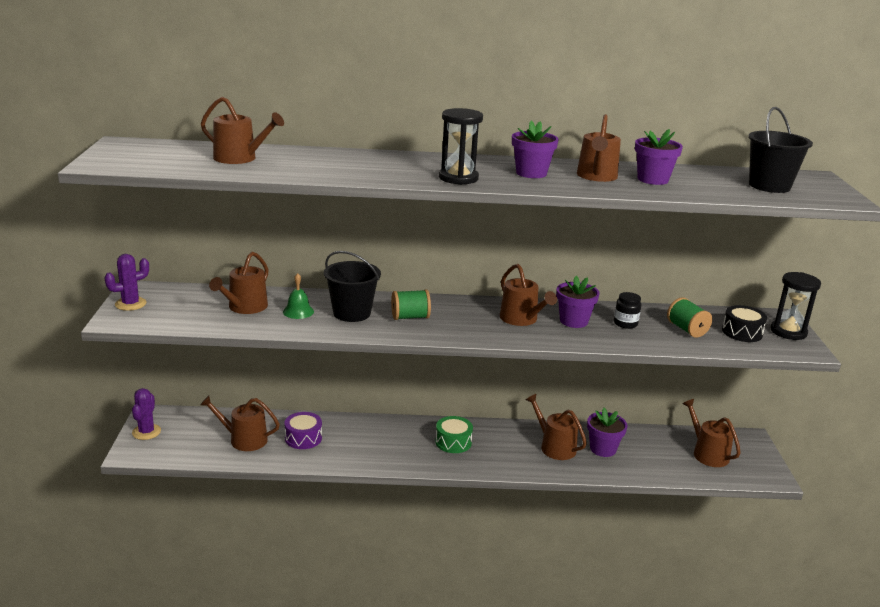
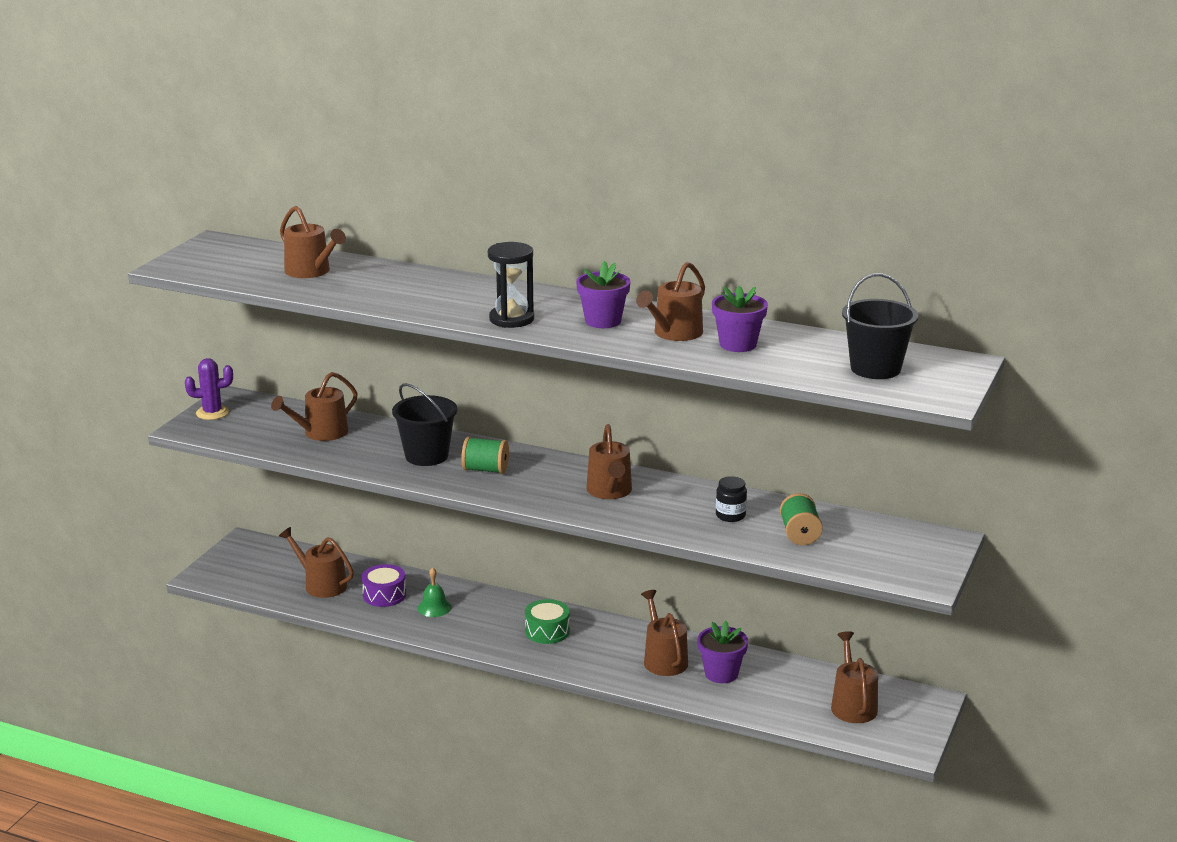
camera: 25 degrees right, 0 degrees up
purple cactus [132,388,161,440] -> none
green bell [283,273,314,319] -> green bell moved to [417,568,451,617]
purple flower pot [556,276,600,328] -> none
black drum [722,305,767,342] -> none
black hourglass [770,272,821,340] -> none

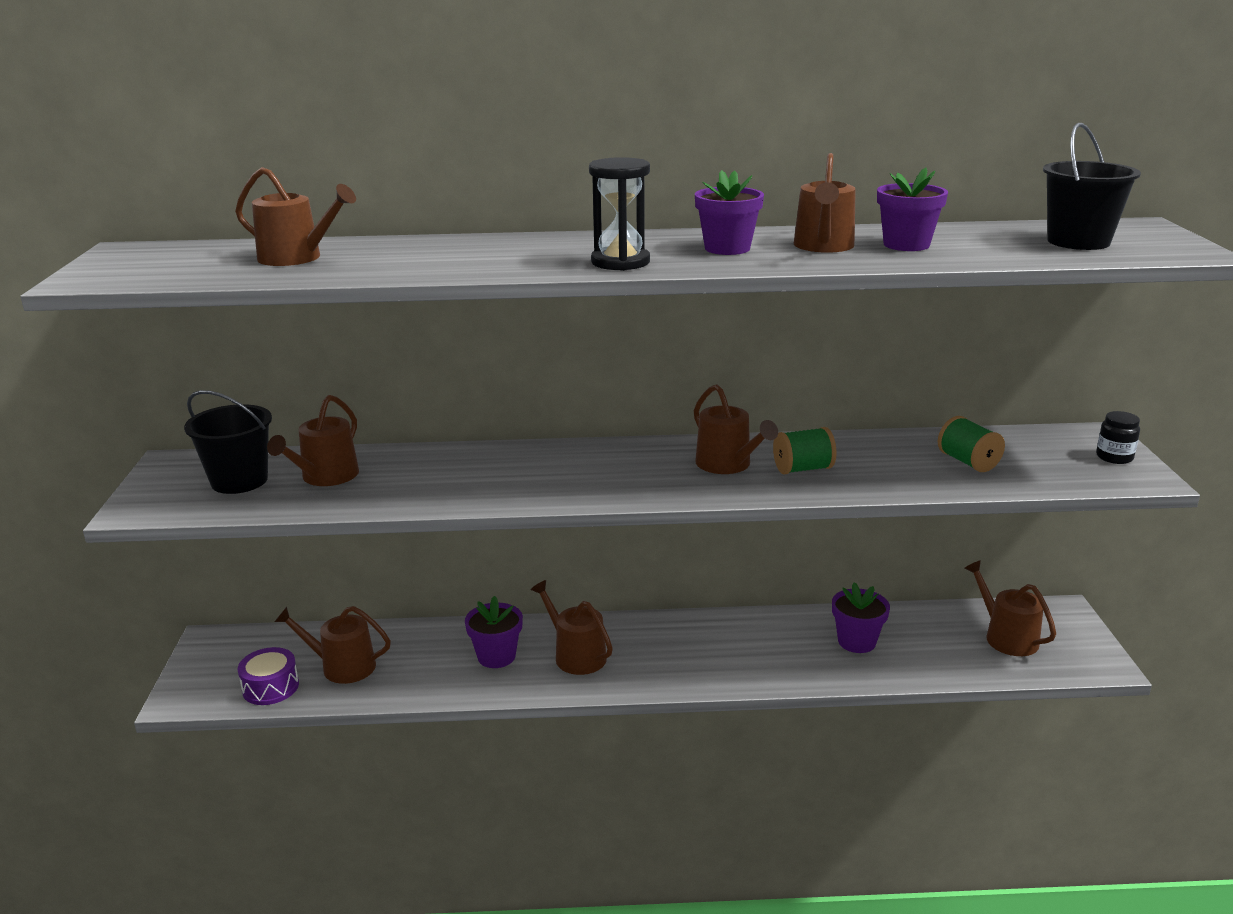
camera: 25 degrees left, 0 degrees up
purple cactus [185,358,233,420] -> none
purple drum [362,564,406,607] -> purple drum moved to [237,647,299,705]
black bucket [392,383,457,466] -> black bucket moved to [184,390,272,494]
green bell [417,568,451,617] -> purple flower pot [465,596,523,668]
green spool [461,437,509,474] -> green spool moved to [773,427,837,474]
green drum [525,599,570,644] -> none
brown watering can [641,590,688,676] -> brown watering can moved to [531,580,613,675]
black jar [716,476,747,522] -> black jar moved to [1096,411,1140,464]

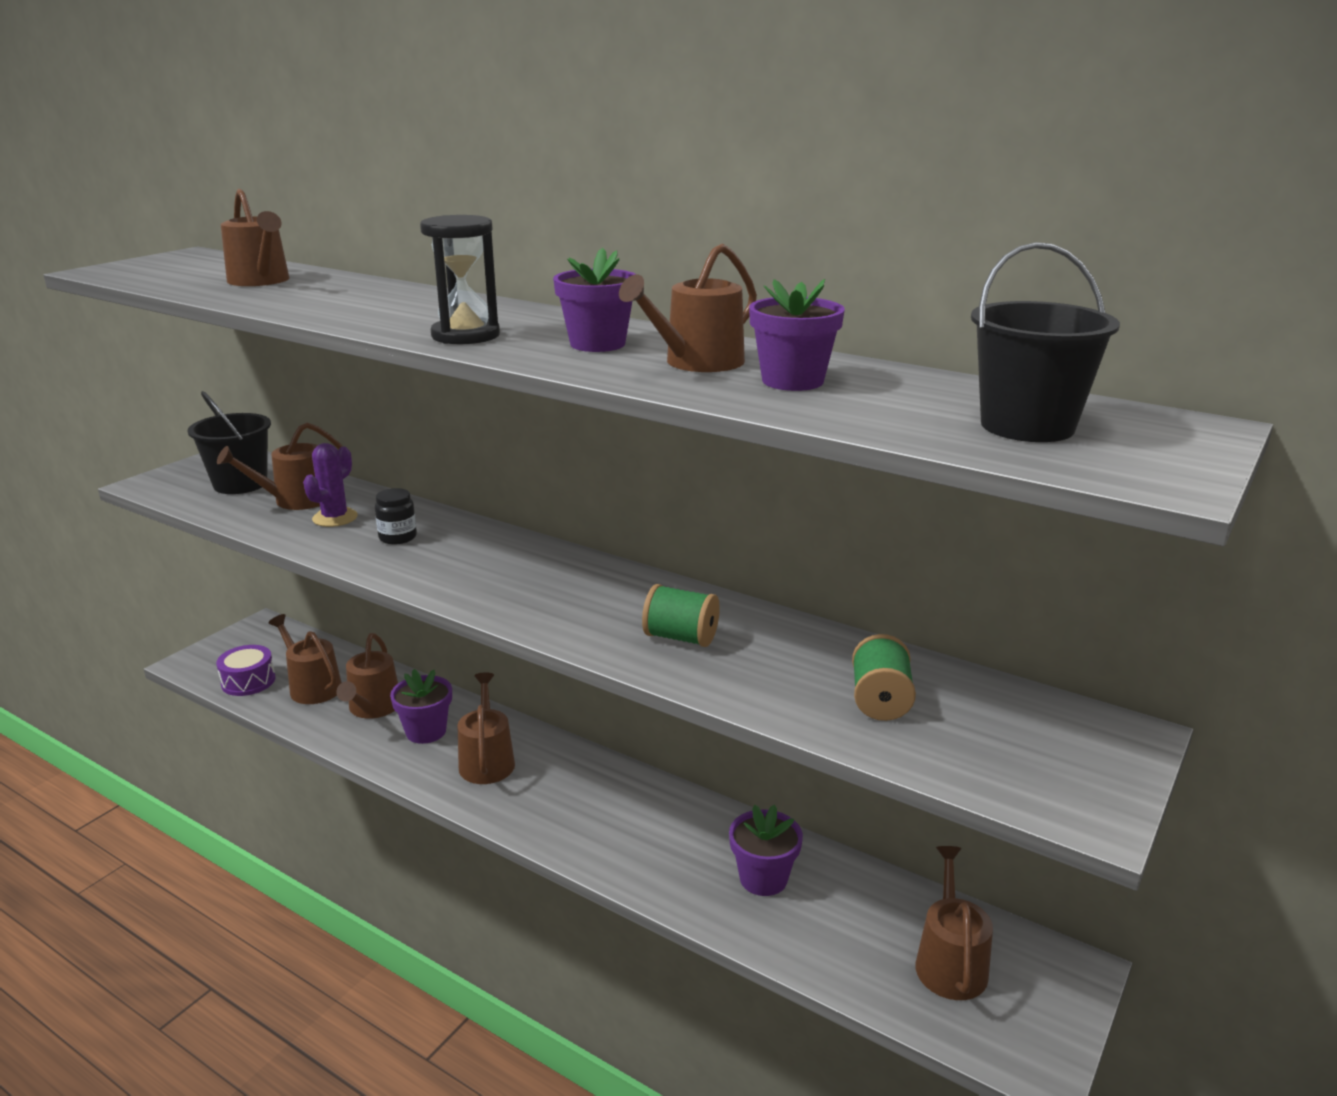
camera: 35 degrees right, 0 degrees up
brown watering can [694,384,778,474] -> brown watering can moved to [336,633,398,719]
black jar [1096,411,1140,464] -> black jar moved to [375,488,417,544]
none -> purple cactus [303,443,358,527]

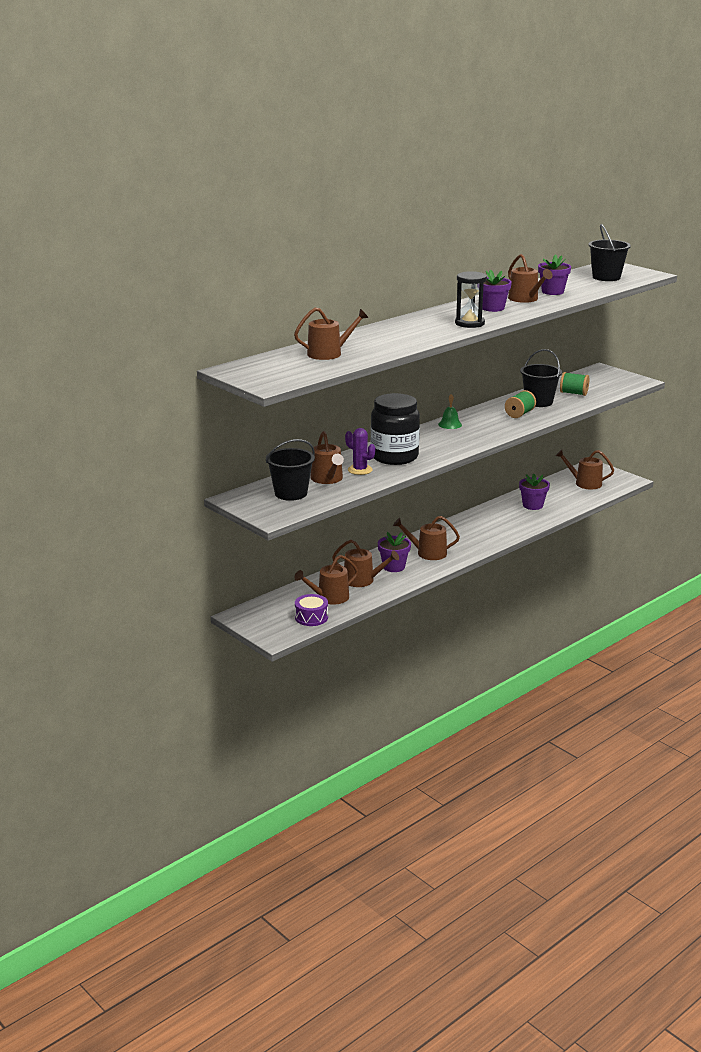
camera: 75 degrees left, 0 degrees up
black jar [375,488,417,544] -> black jar [371,393,420,465], size x2.39
none -> green bell [438,394,462,429]
none -> black bucket [520,349,562,407]

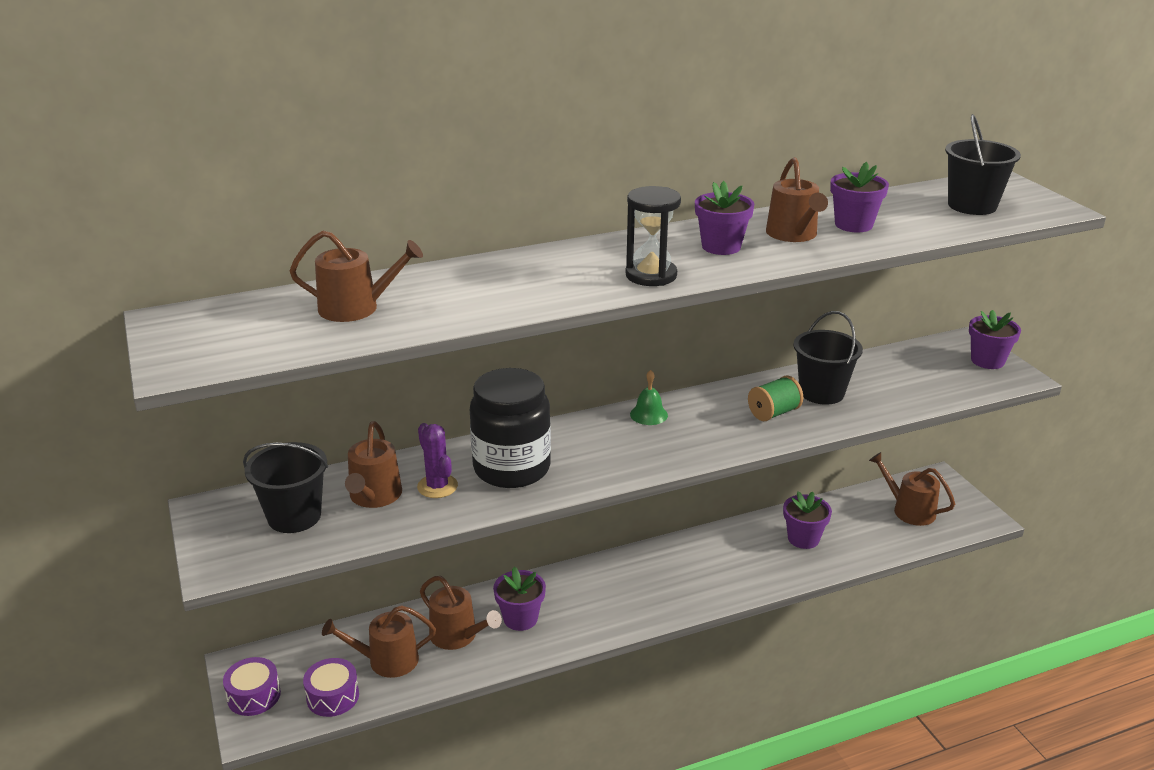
camera: 20 degrees right, 5 degrees up
brown watering can [393,516,460,560] -> none
green spool [560,372,589,396] -> none
none -> purple drum [223,657,281,716]
none -> purple flower pot [969,310,1021,369]

